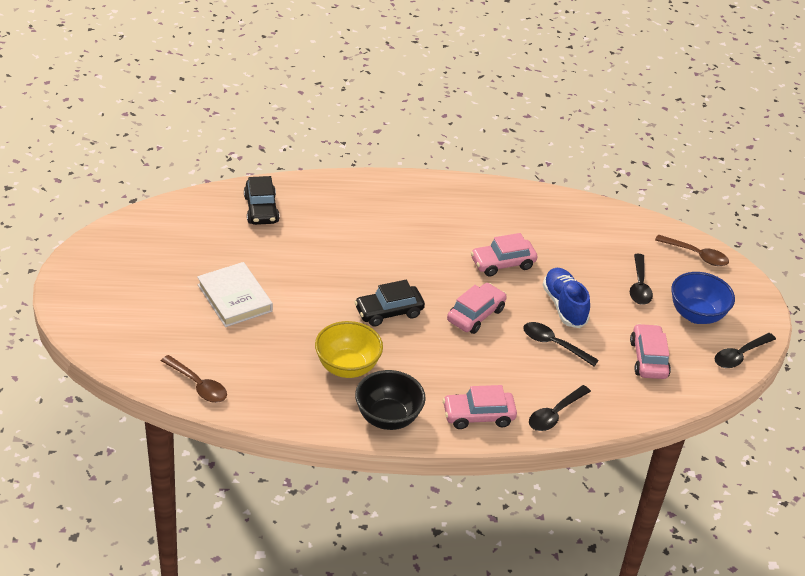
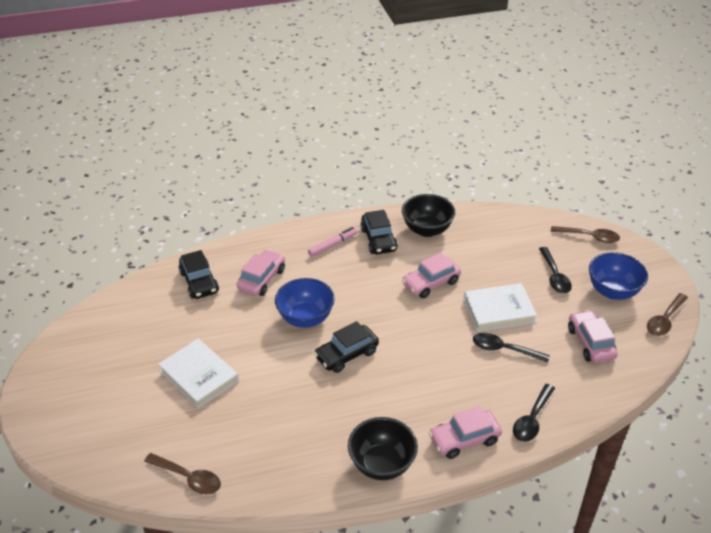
camera: 10 degrees left, 0 degrees up
yellow bowl [315,321,383,378] -> none
pink car [447,283,507,334] -> pink car moved to [237,249,285,296]
blue shoe [543,268,590,328] -> white book [463,283,537,332]
black spoon [715,333,776,368] -> brown spoon [647,293,688,336]
none -> blue bowl [275,278,335,328]
none -> pink marker [308,227,358,257]
none -> black car [360,210,398,254]
none -> black bowl [402,194,455,237]

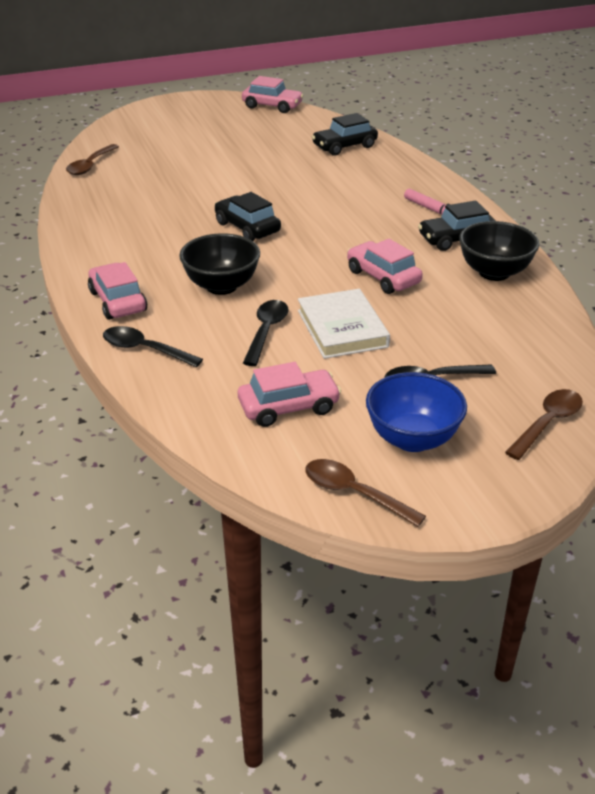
camera: 85 degrees right, 5 degrees down
white book [158,339,239,409] -> none
pink car [237,249,285,296] -> pink car moved to [242,76,304,113]
blue bowl [275,278,335,328] -> none
black bowl [348,417,418,480] -> black bowl moved to [179,233,260,295]
brown spoon [551,226,620,243] -> brown spoon turned 150 degrees counterclockwise [505,389,583,460]

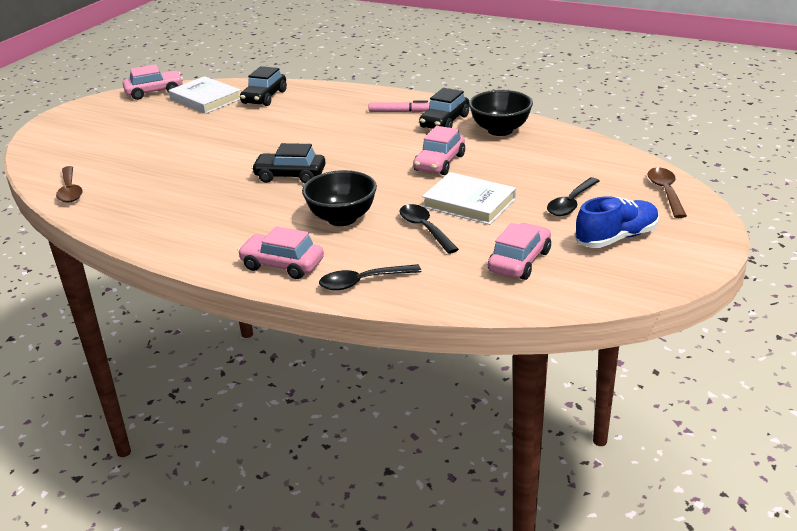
camera: 40 degrees left, 5 degrees down
brown spoon [305,459,426,527] -> none
pink car [347,239,423,294] -> pink car turned 75 degrees counterclockwise [413,126,465,175]
blue bowl [366,372,467,452] -> blue shoe [575,196,659,248]
none -> white book [169,76,240,114]

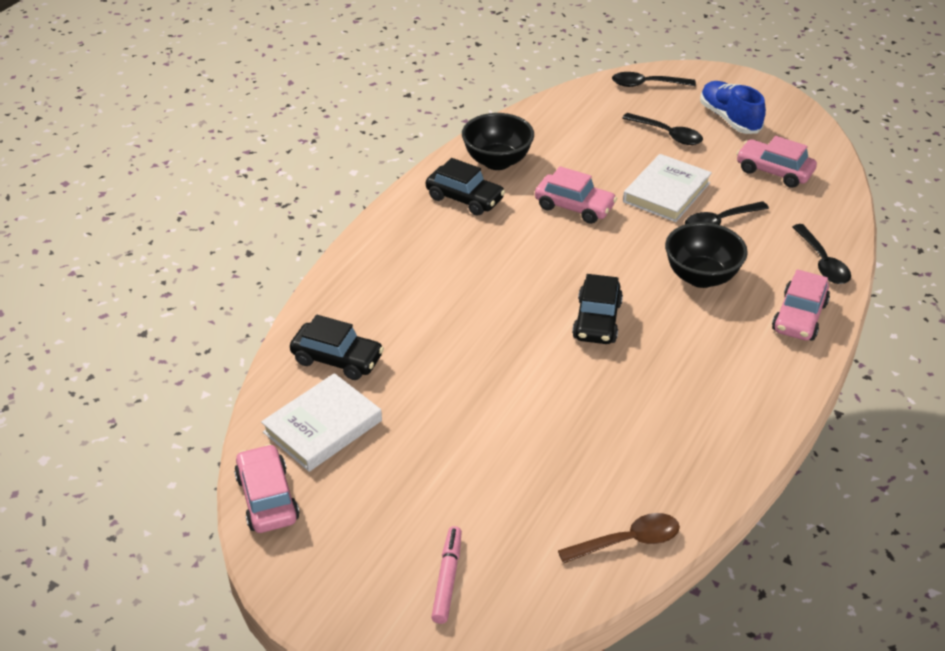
camera: 90 degrees left, 10 degrees up
pink marker [368,100,430,113] -> pink marker moved to [431,526,462,624]
brown spoon [647,167,687,218] -> black spoon [612,72,696,87]

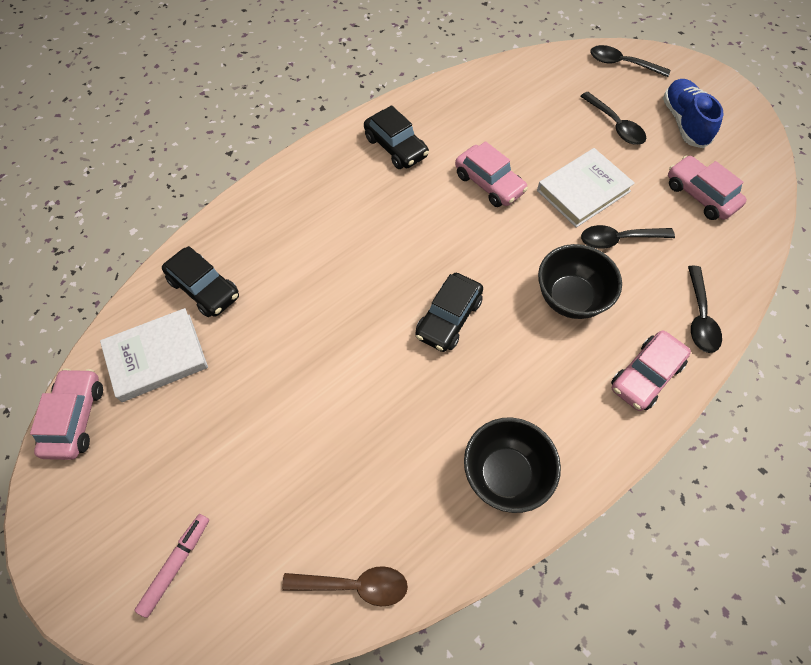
camera: 20 degrees right, 20 degrees up
black bowl [462,113,534,170] -> black bowl moved to [464,418,561,513]

